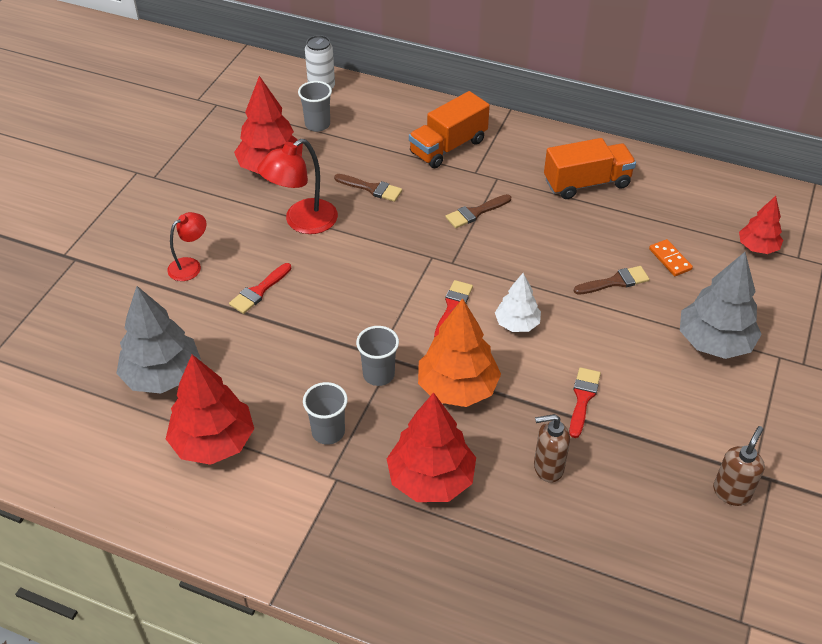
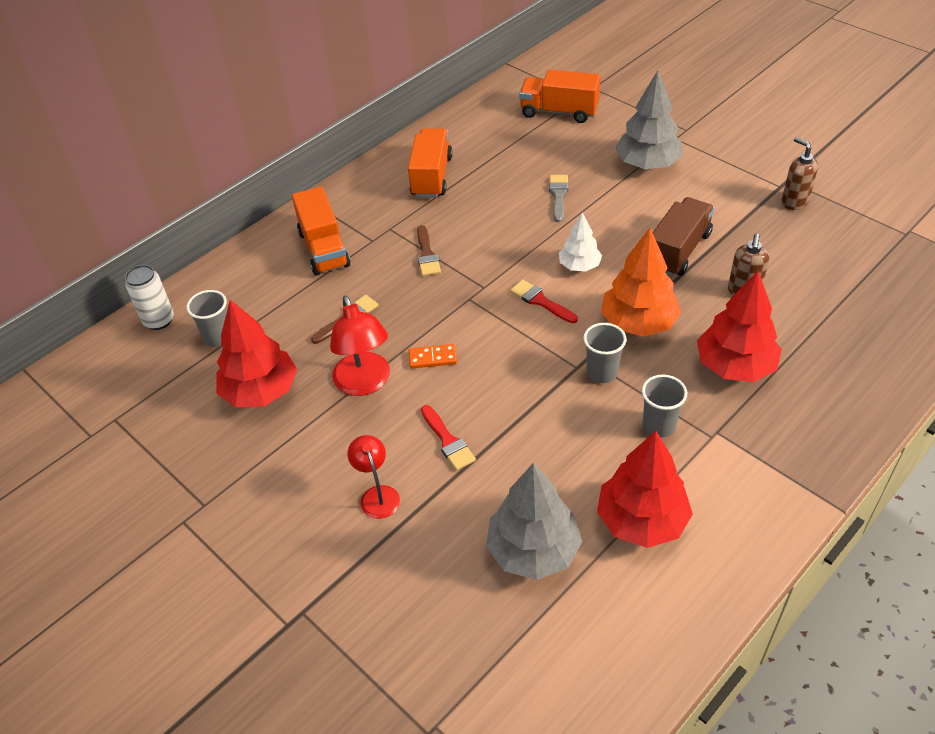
camera: 65 degrees left, 0 degrees up
red brush [569,367,601,438] -> brown truck [653,197,715,276]
brown brush [574,266,649,294] -> grey brush [549,175,568,222]
orange domino [649,239,693,276] -> orange domino moved to [409,344,457,368]
red tree [739,196,783,254] -> orange truck [519,70,600,123]

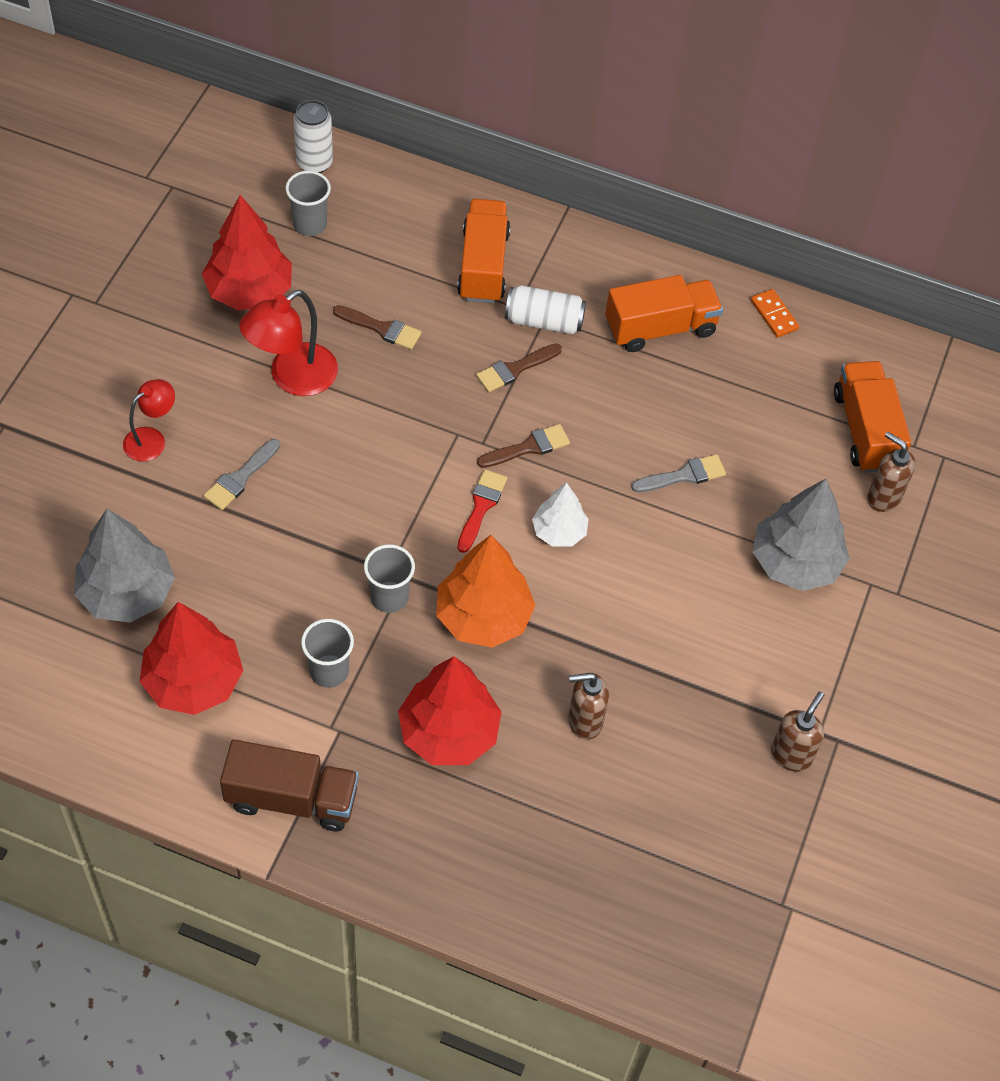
camera: 60 degrees right, 10 degrees up
orange truck [292,187,350,275] -> orange truck turned 135 degrees clockwise [457,199,510,303]
orange domino [409,344,457,368] -> orange domino moved to [751,289,799,338]
red brush [421,405,476,470] -> grey brush [203,439,280,510]
brown truck [653,197,715,276] -> brown truck moved to [220,740,359,831]
none -> brown brush [477,424,570,468]
none -> white can [505,285,586,334]
none -> brown soap dispenser [867,432,915,512]

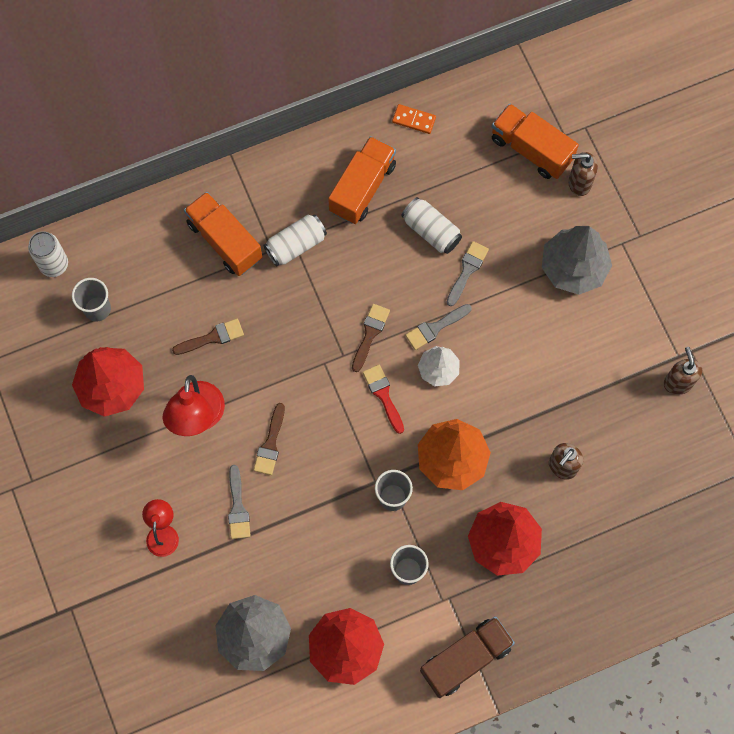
camera: 40 degrees left, 15 degrees up
brown brush [476,343,562,392] -> brown brush moved to [253,403,285,475]
none -> white can [402,197,462,254]
none -> grey brush [405,304,472,350]

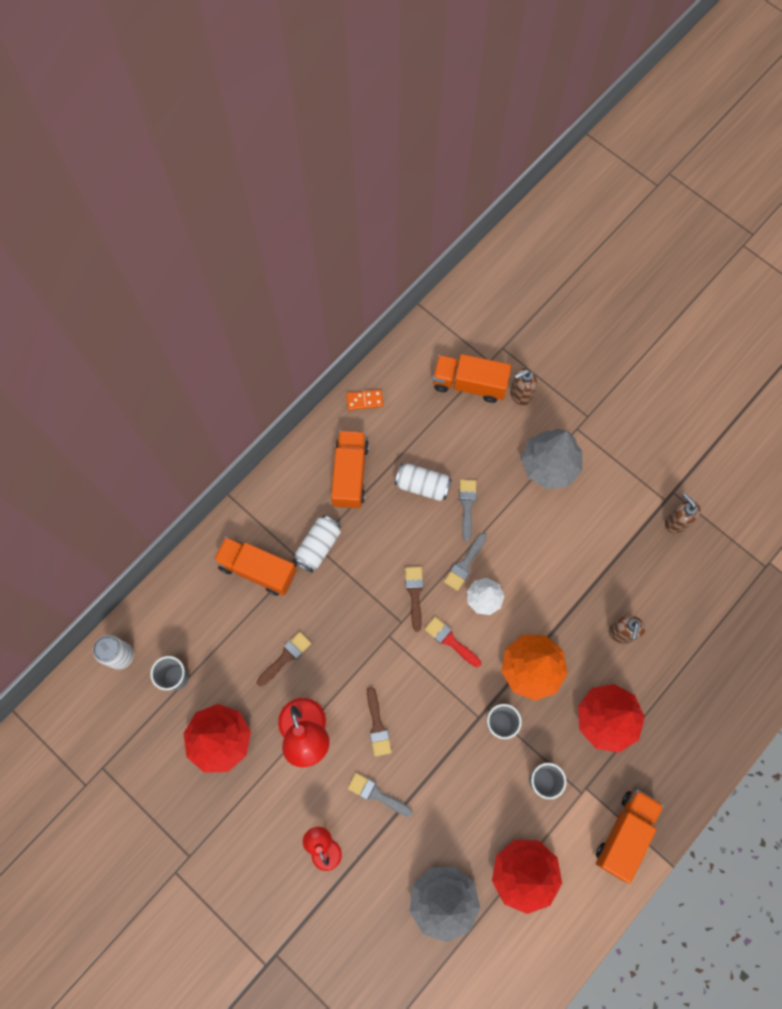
camera: 25 degrees left, 0 degrees up
grey brush [228,465,251,539] -> grey brush turned 150 degrees clockwise [348,773,413,817]
brown truck [420,616,515,698] -> orange truck [596,789,664,884]

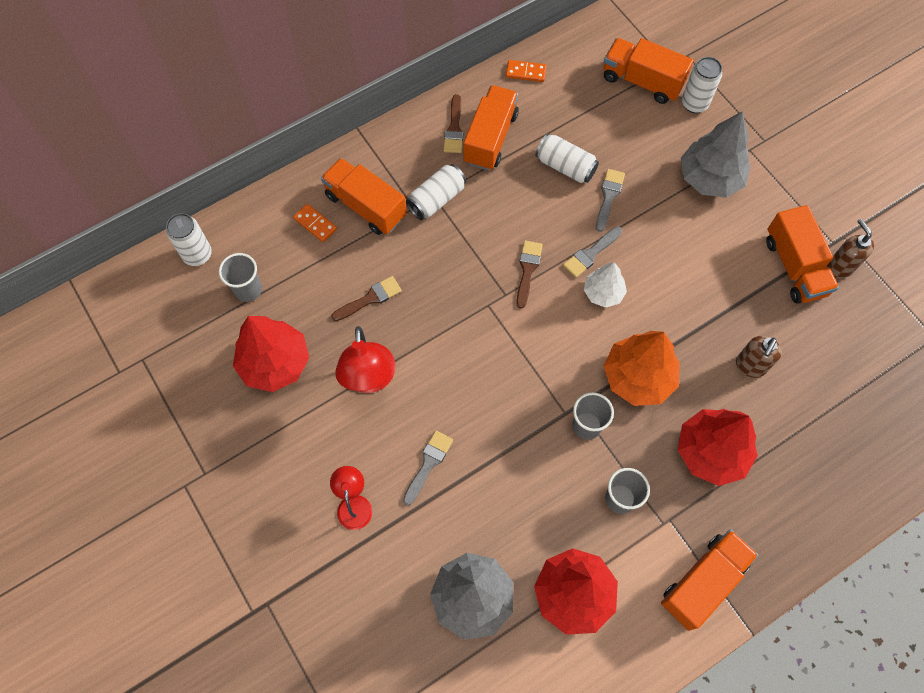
camera: 15 degrees right, 5 degrees down
grey brush [348,773,413,817] -> grey brush turned 75 degrees clockwise [403,431,453,505]
brown brush [367,687,392,756] -> brown brush moved to [443,94,463,153]
red brush [424,617,481,667] -> none
brown soap dispenser [510,368,537,406] -> white can [682,57,722,113]
none -> orange domino [293,204,337,242]
none -> orange truck [766,205,839,304]

